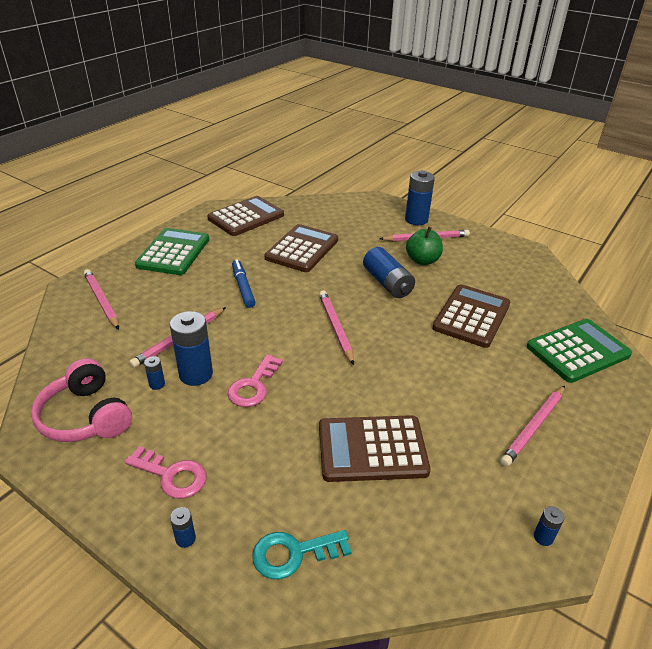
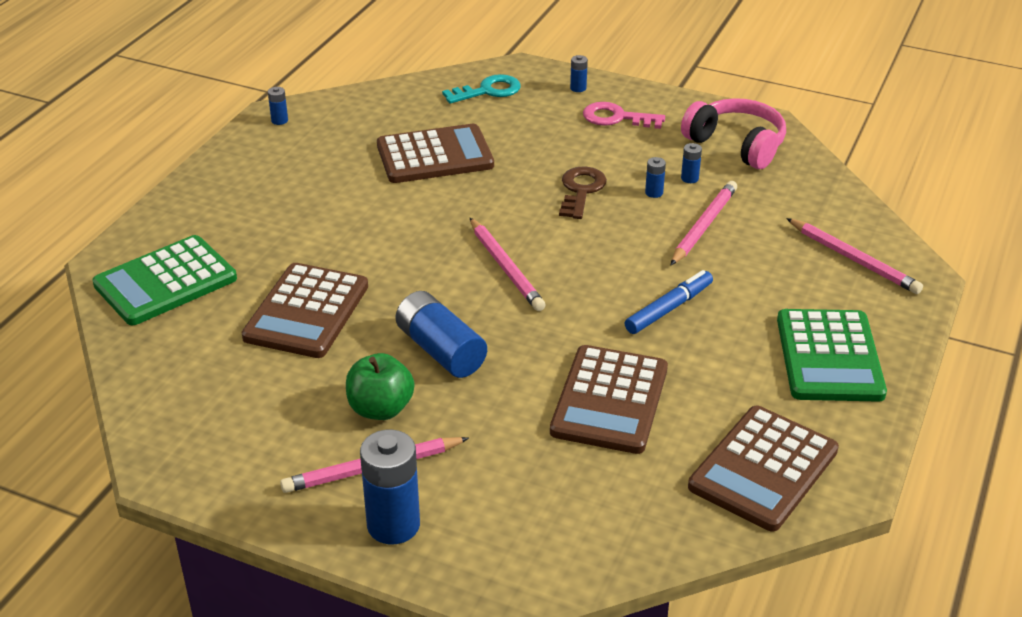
camera: 170 degrees right, 0 degrees up
blue battery [170,311,213,386] -> blue battery [645,157,666,198], size x0.45
pink key [227,355,283,407] -> brown key [559,167,607,219]
blue marker [232,259,255,308] -> blue marker turned 105 degrees counterclockwise [625,270,713,334]
pink pencil [500,386,565,467] -> none

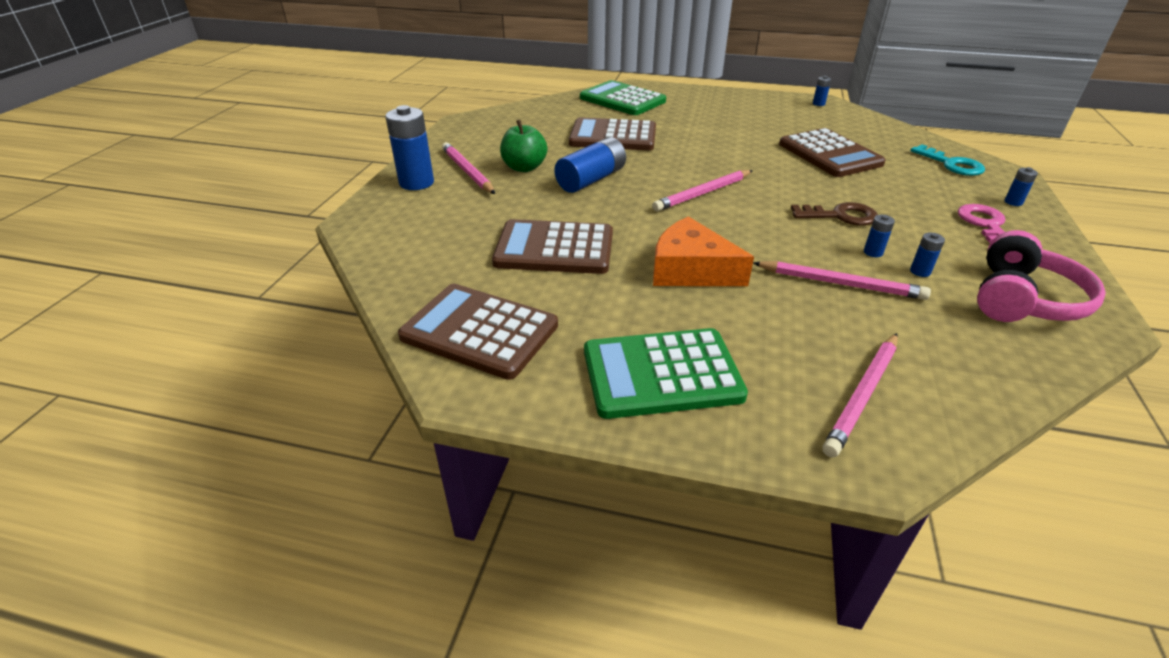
camera: 80 degrees right, 0 degrees up
blue marker [625,270,713,334] -> orange cheese [653,216,754,286]

